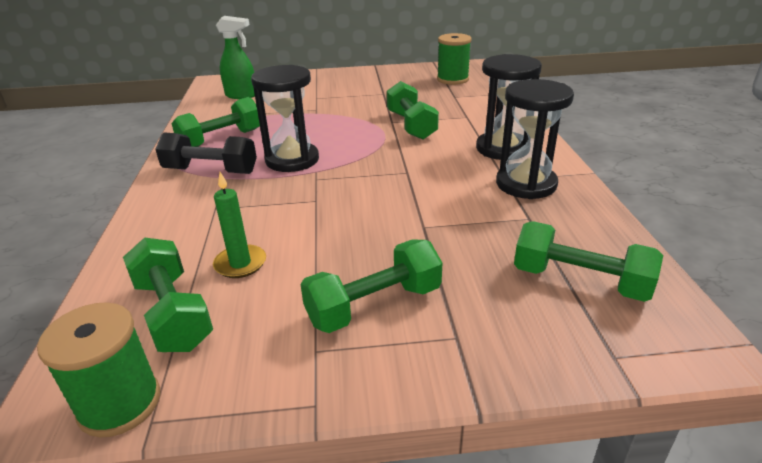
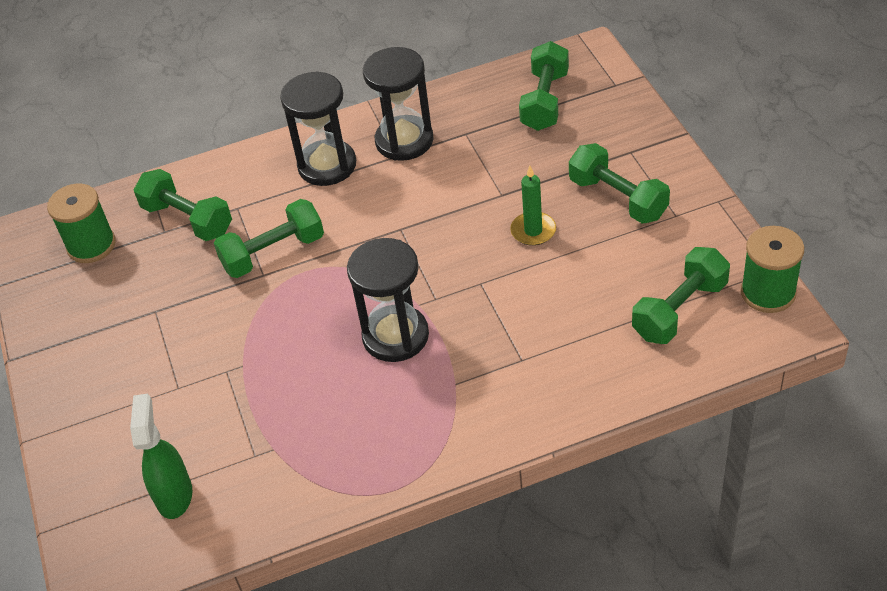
camera: 100 degrees left, 15 degrees up
black dumbbell [155,133,257,174] -> none
green dumbbell [171,97,260,147] -> green dumbbell moved to [134,169,232,241]
green candle [213,172,266,278] -> green candle moved to [510,166,556,246]

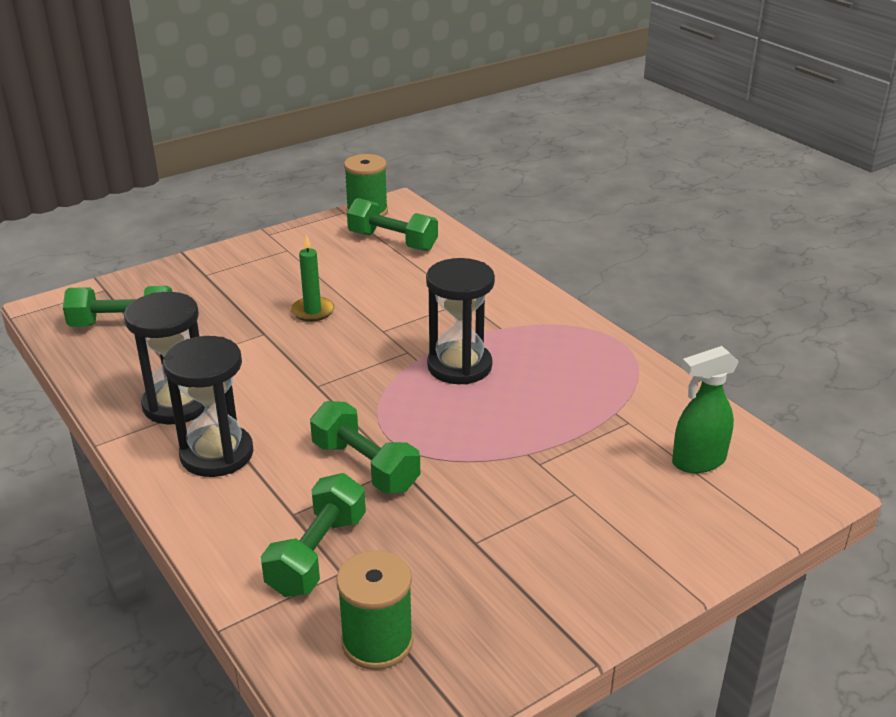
camera: 110 degrees left, 15 degrees down
green dumbbell [569,143,670,224] -> none

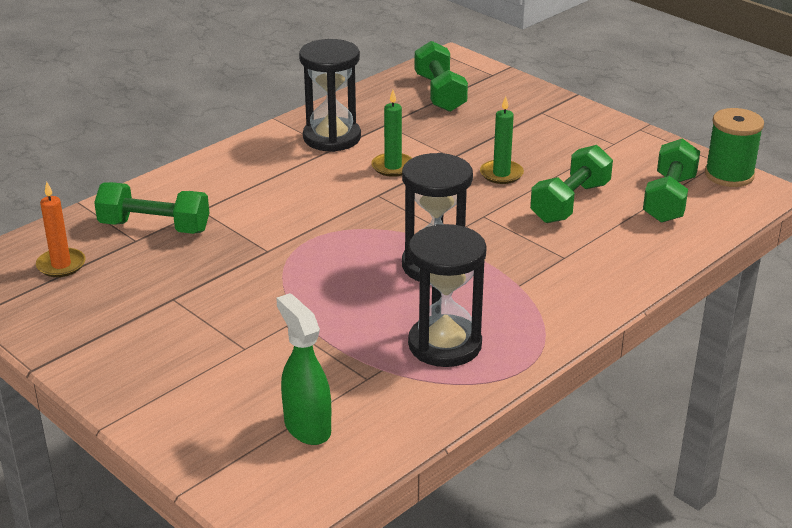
camera: 80 degrees right, 0 degrees up
black hourglass [163,336,253,477] -> black hourglass moved to [408,224,487,367]
green dumbbell [310,401,420,493] -> green dumbbell moved to [530,145,613,223]
green spool [336,550,413,670] -> orange candle [36,182,86,277]
none -> green candle [371,90,412,177]

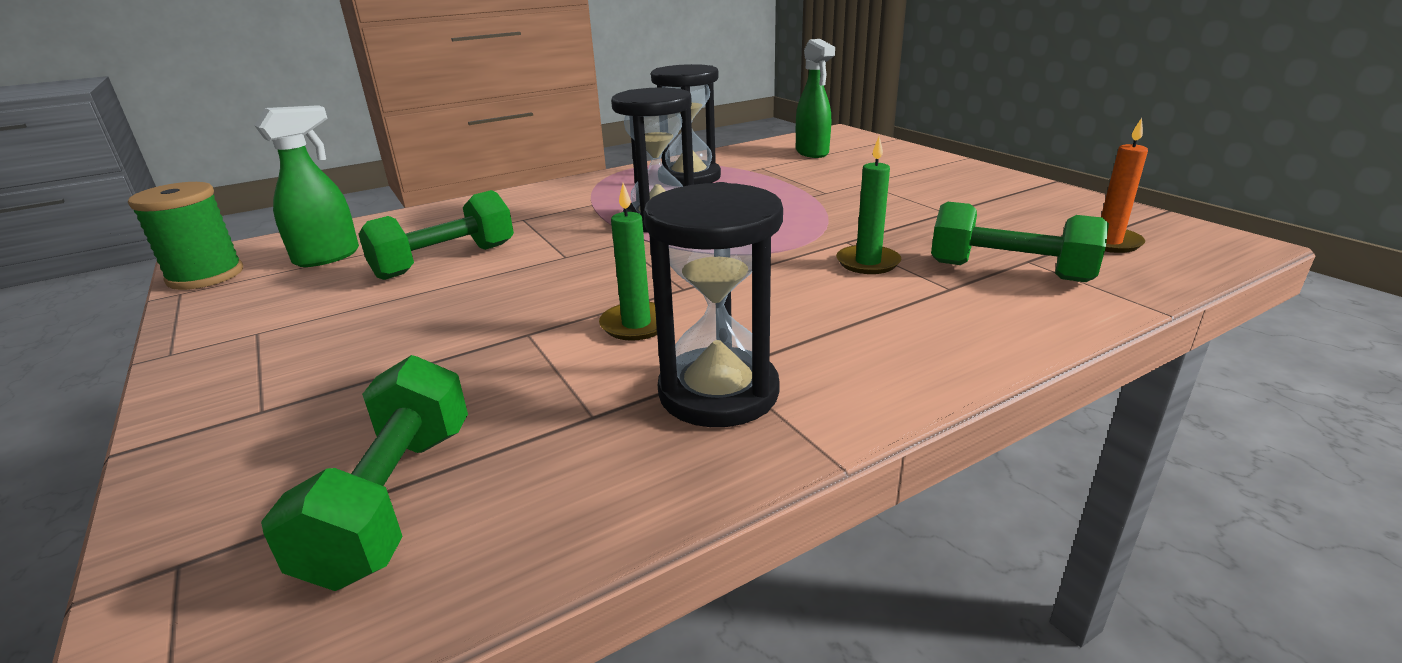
camera: 165 degrees left, 5 degrees down
green candle [480,96,524,184] -> green candle moved to [837,137,901,274]
green dumbbell [643,138,700,223] -> green spray bottle [254,105,359,267]

